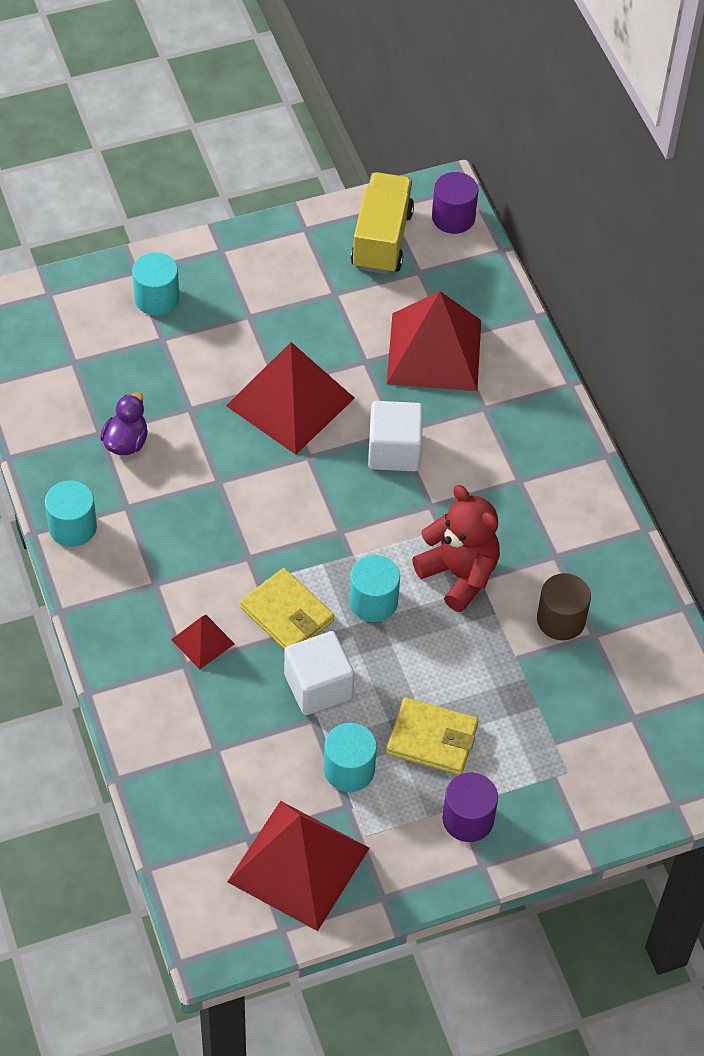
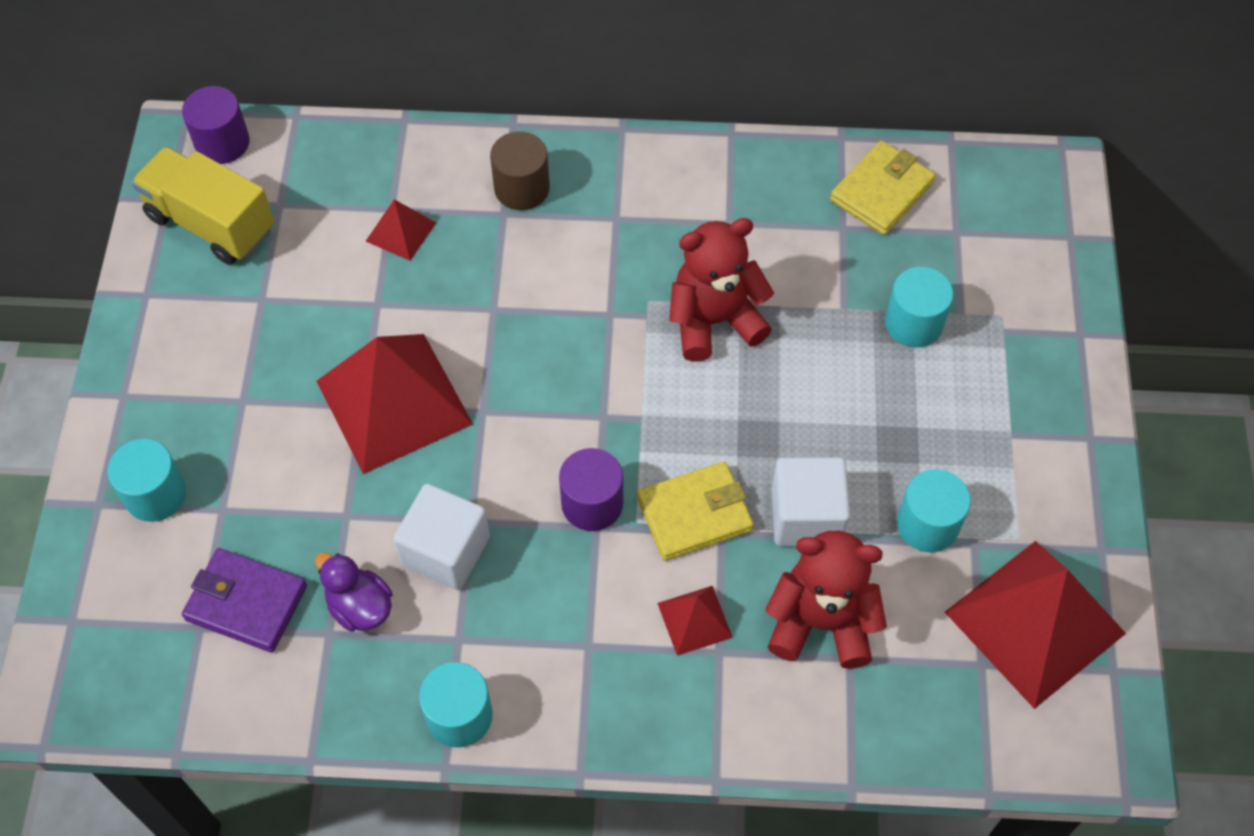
camera: 65 degrees left, 5 degrees up
turquoise cylinder [349,555,400,622] -> turquoise cylinder moved to [885,267,953,348]
white cube [368,401,423,471] -> white cube moved to [393,484,490,590]
yellow wallet [386,697,479,775] -> yellow wallet moved to [830,141,936,235]
red pyramid [387,291,481,391] -> red pyramid [366,199,436,261], size x0.46
purple cylinder [442,772,498,842] -> purple cylinder moved to [559,448,623,531]
brown cylinder [537,573,591,640] -> brown cylinder moved to [490,131,550,210]
none -> purple wallet [182,548,307,652]
none -> red teddy bear [765,531,887,669]

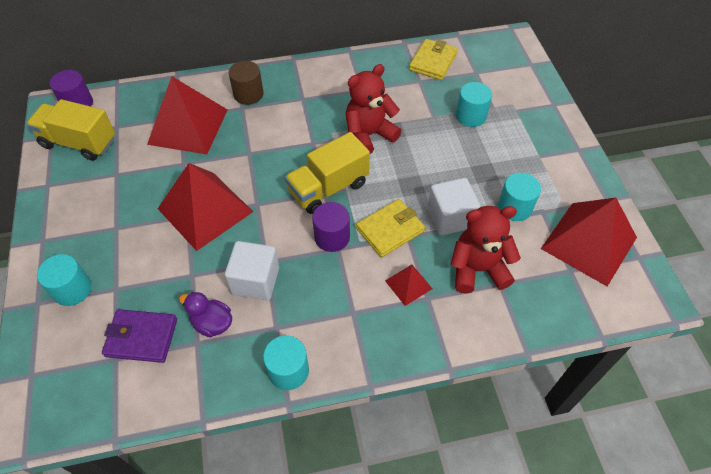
camera: 15 degrees left, 5 degrees down
red pyramid [366,199,436,261] -> red pyramid [147,76,227,154], size x2.16
none -> yellow truck [285,132,370,214]

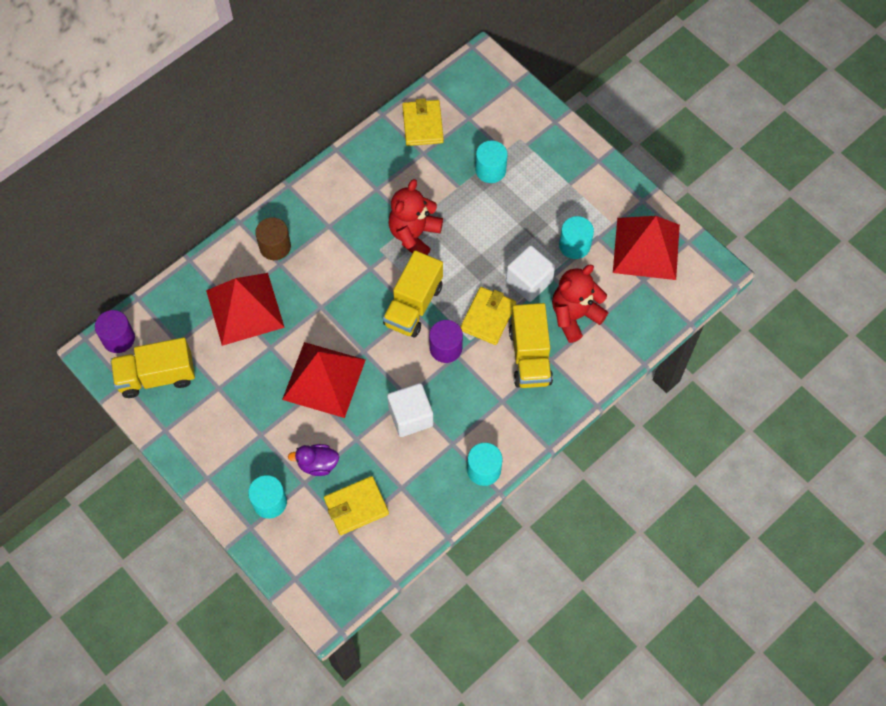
camera: 30 degrees left, 10 degrees up
purple wallet [102,309,177,363] -> yellow wallet [324,476,389,535]
purple duck [179,292,232,338] -> purple duck moved to [288,444,339,476]
red pyramid [385,265,432,306] -> yellow truck [509,303,553,388]

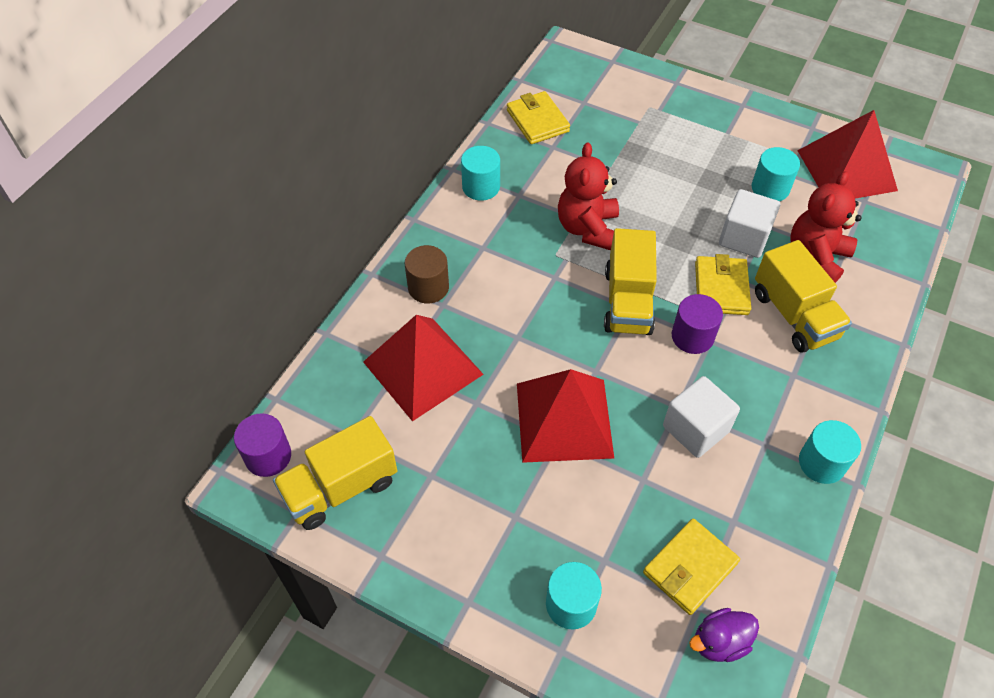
camera: 20 degrees left, 10 degrees down
purple duck [288,444,339,476] -> purple duck moved to [689,608,759,662]
turquoise cylinder [475,140,508,183] -> turquoise cylinder moved to [461,146,500,201]

